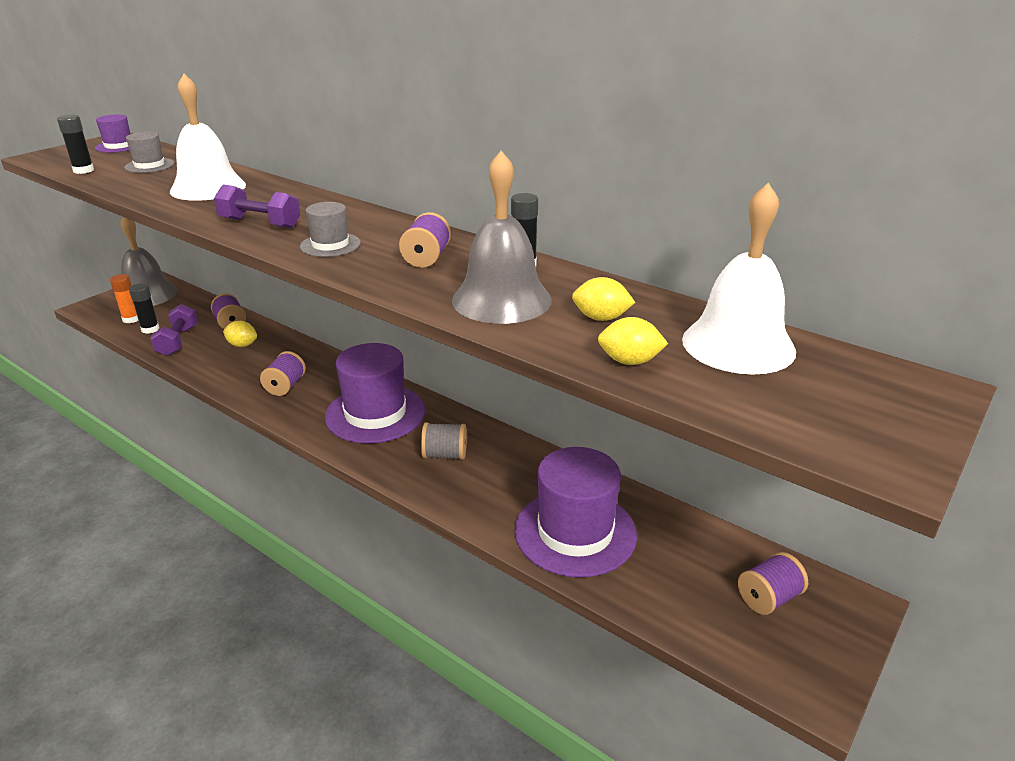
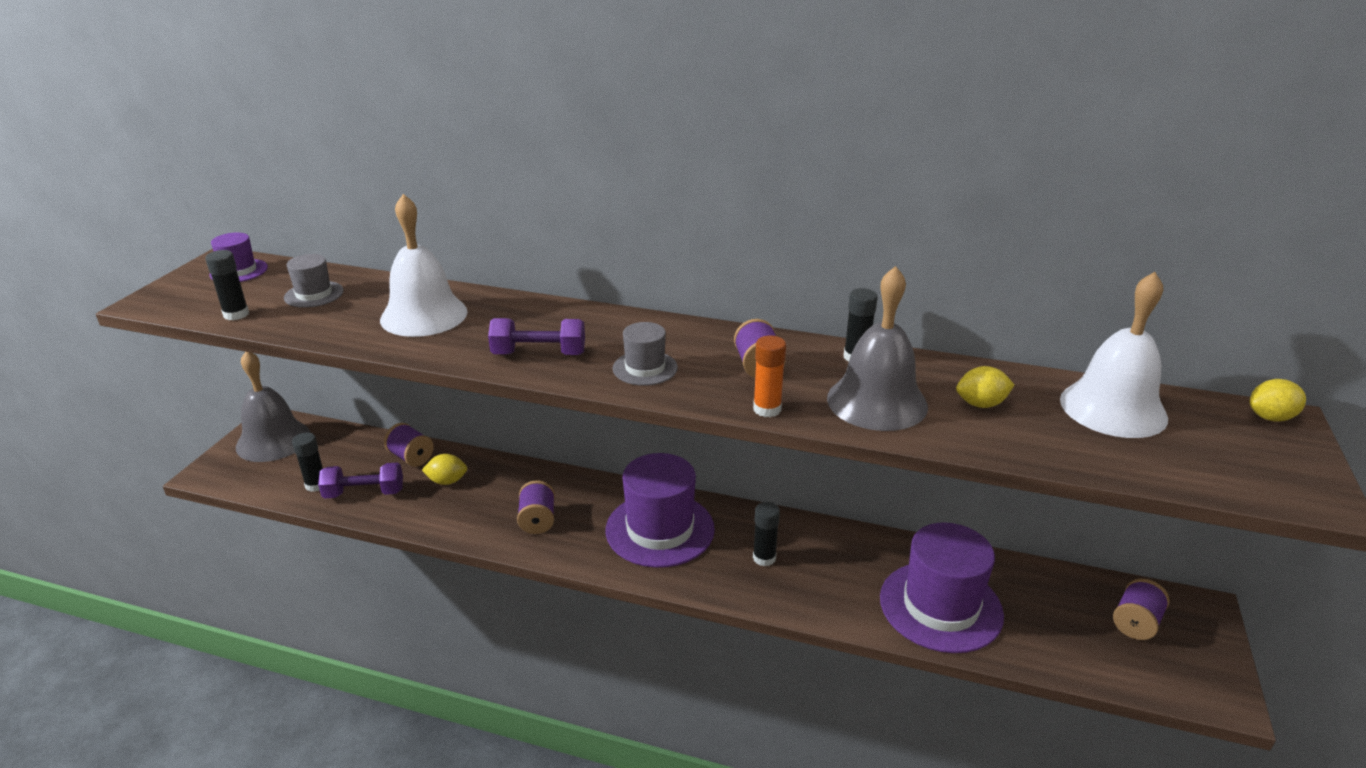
camera: 20 degrees left, 0 degrees up
orange glue stick [110,274,139,323] -> orange glue stick moved to [753,336,786,417]
purple dumbbell [150,304,198,356] -> purple dumbbell turned 75 degrees counterclockwise [318,462,403,499]
grey spool [421,422,467,460] -> black glue stick [753,502,780,566]
yellow lemon [598,317,668,365] -> yellow lemon moved to [1250,379,1306,422]

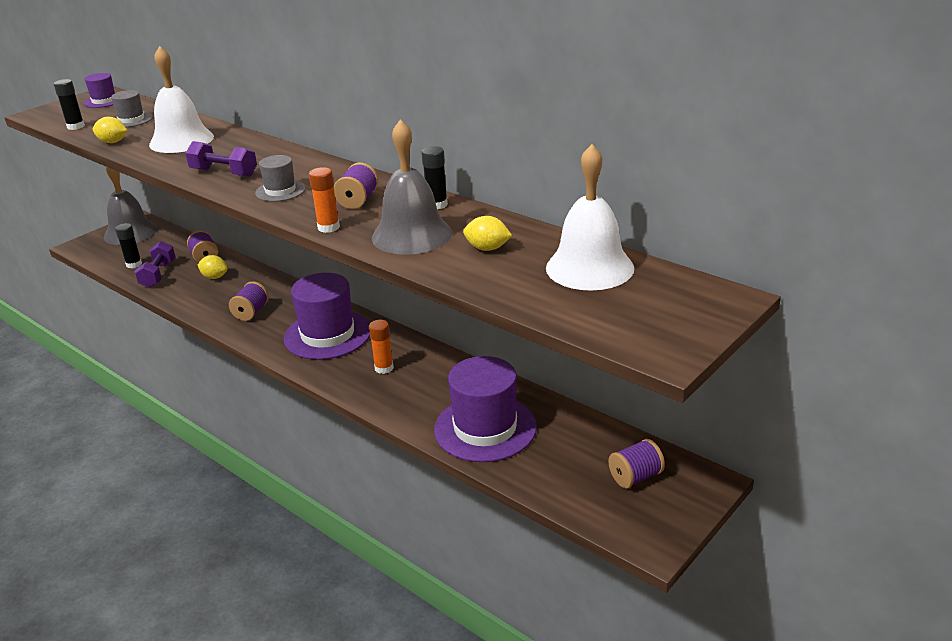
camera: 25 degrees right, 0 degrees up
purple dumbbell [318,462,403,499] -> purple dumbbell turned 75 degrees clockwise [134,241,175,288]
black glue stick [753,502,780,566] -> orange glue stick [369,320,394,374]
yellow lemon [1250,379,1306,422] -> yellow lemon moved to [93,117,128,143]

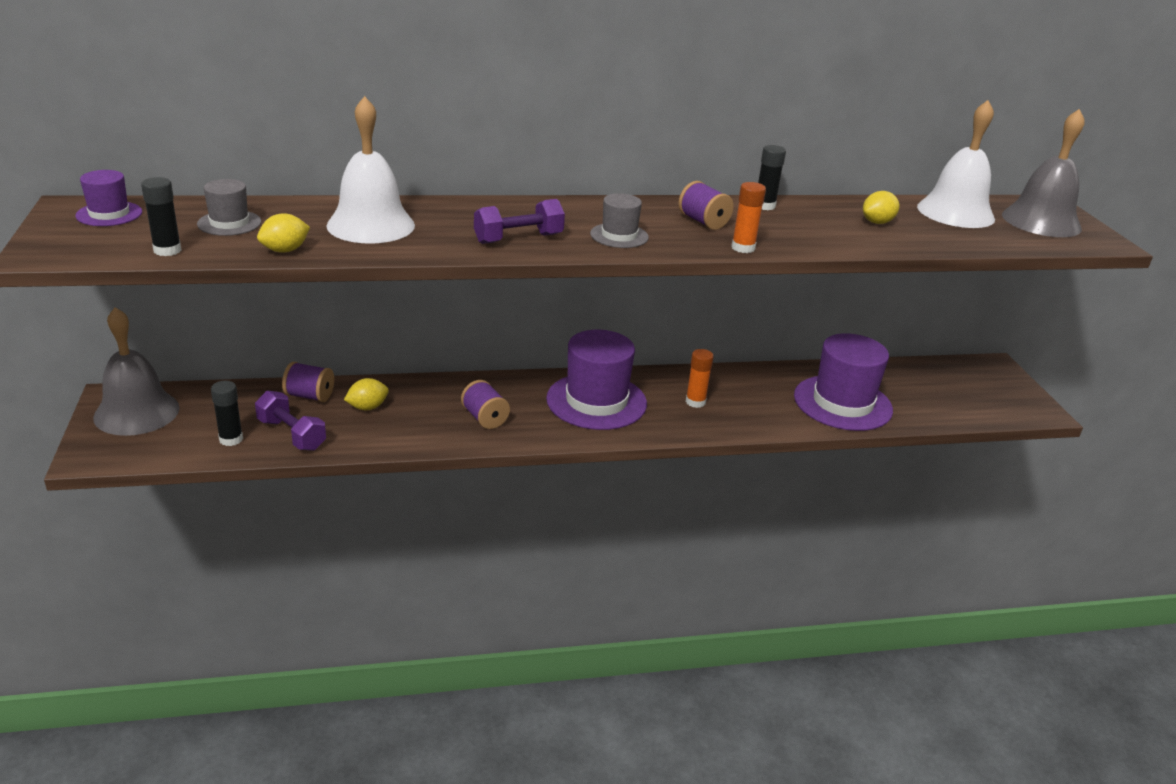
camera: 55 degrees left, 0 degrees up
grey bell [372,119,452,255] -> grey bell moved to [1002,109,1085,237]
purple spool [608,439,665,488] -> none

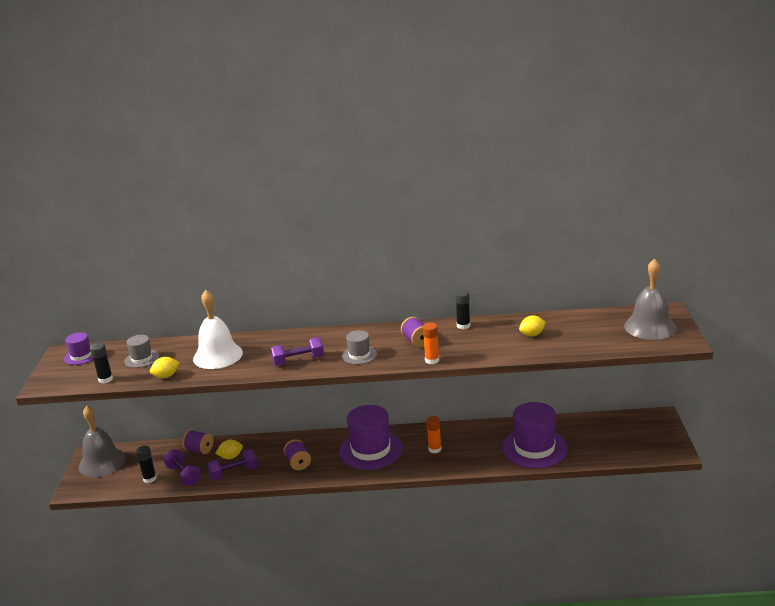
camera: 15 degrees right, 5 degrees down
white bell [917,100,995,228] -> none
none -> purple dumbbell [207,449,258,481]

